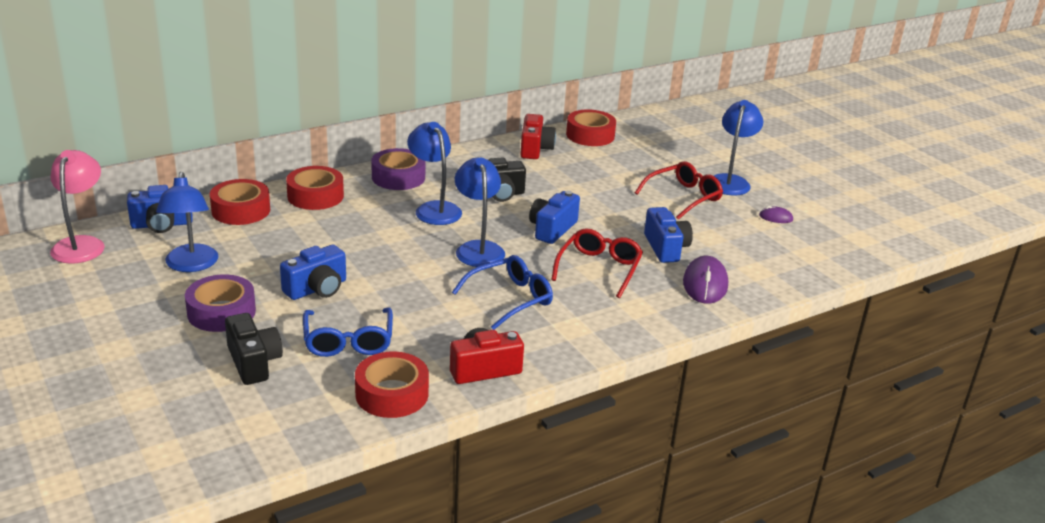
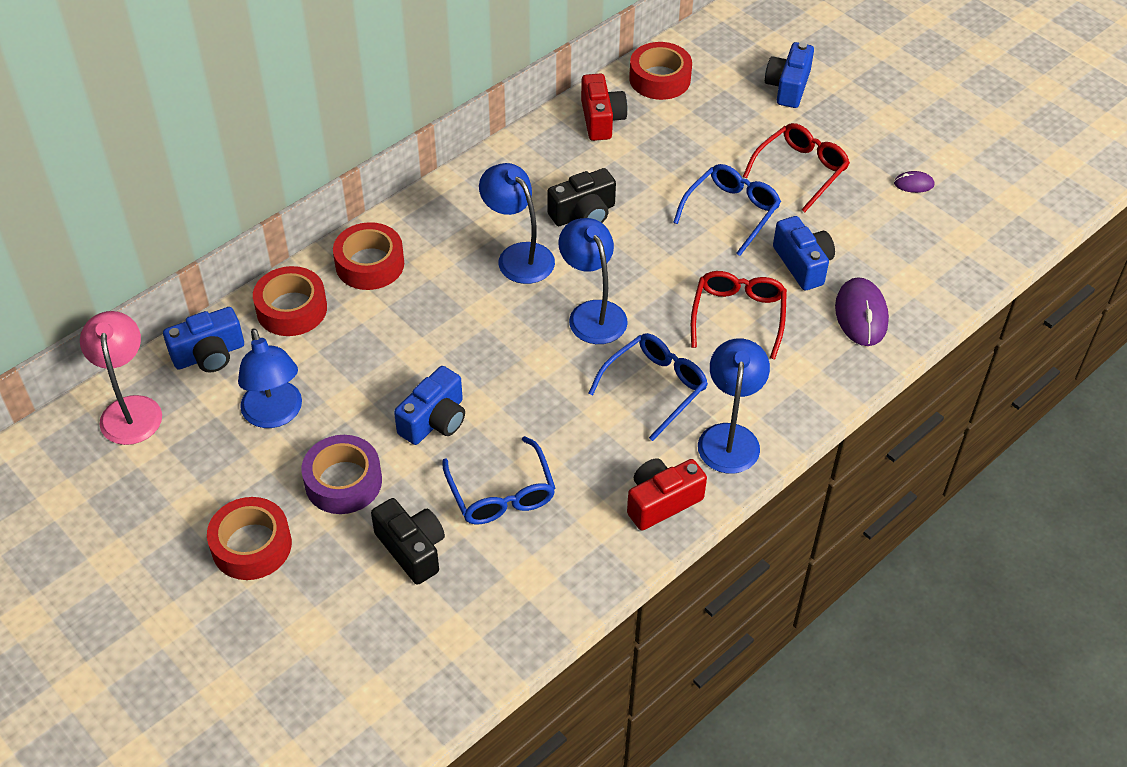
camera: 10 degrees left, 20 degrees up
red tape [355,352,429,418] -> red tape moved to [207,497,292,580]
purple tape [371,148,426,190] -> none
blue camera [529,190,580,244] -> blue camera moved to [765,42,814,108]
blue lamp [714,100,763,195] -> blue lamp moved to [698,338,770,474]
none -> blue glasses [673,164,781,256]

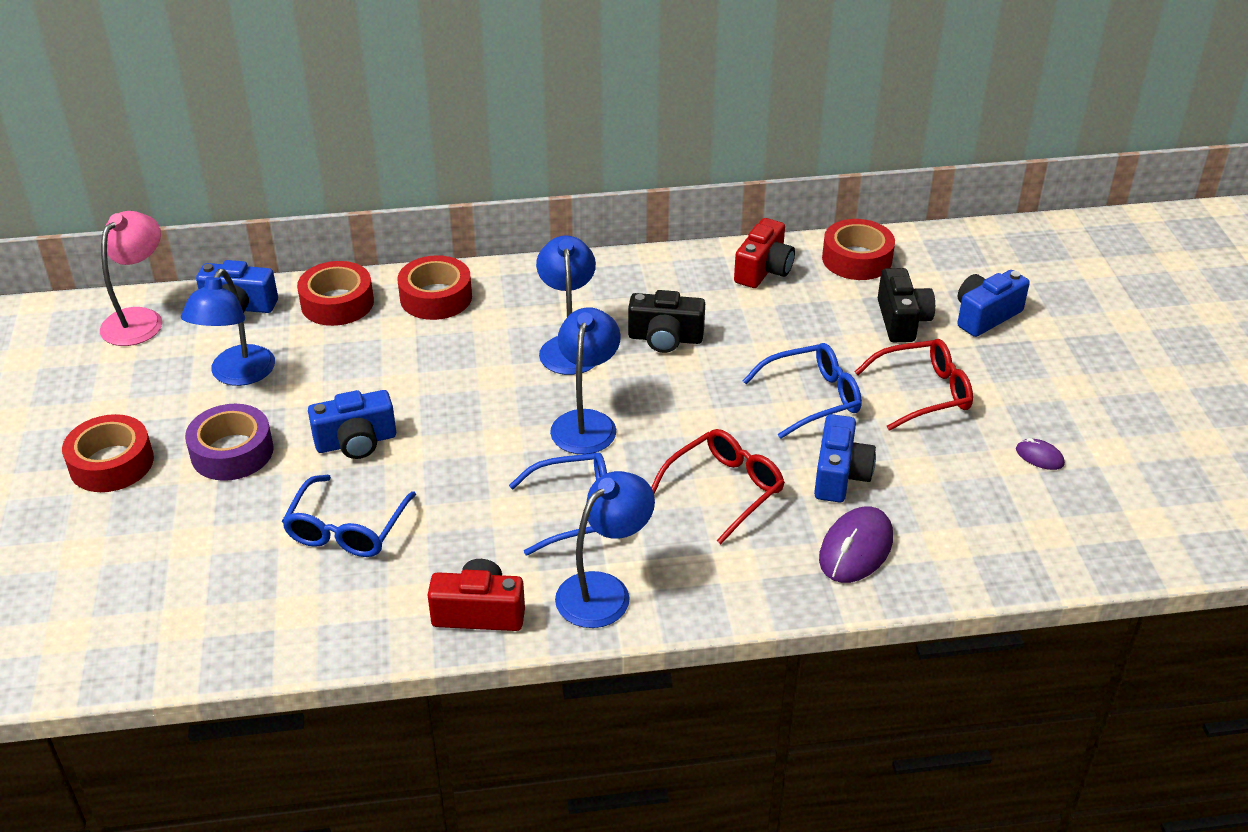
camera: 35 degrees right, 10 degrees down
black camera [371,498,445,585] -> black camera moved to [878,268,935,342]

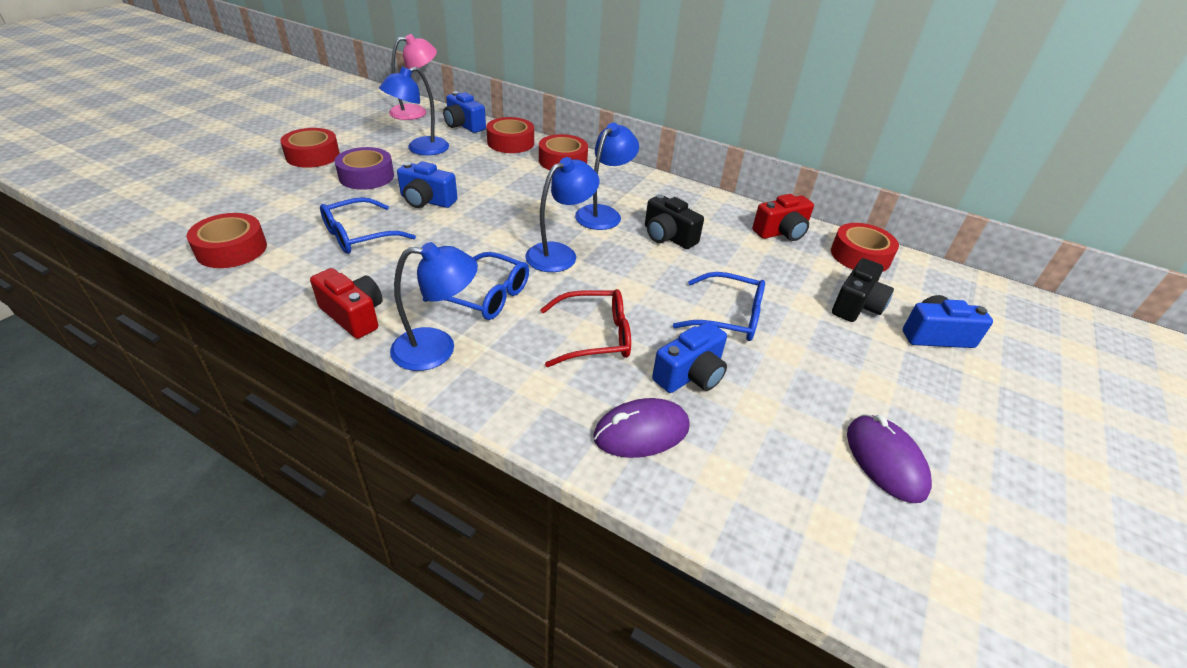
camera: 35 degrees right, 0 degrees up
red glasses [855,339,973,431] -> none
purple mouse [1016,438,1065,470] -> purple mouse [847,414,932,503], size x1.95
none -> red tape [186,213,267,268]

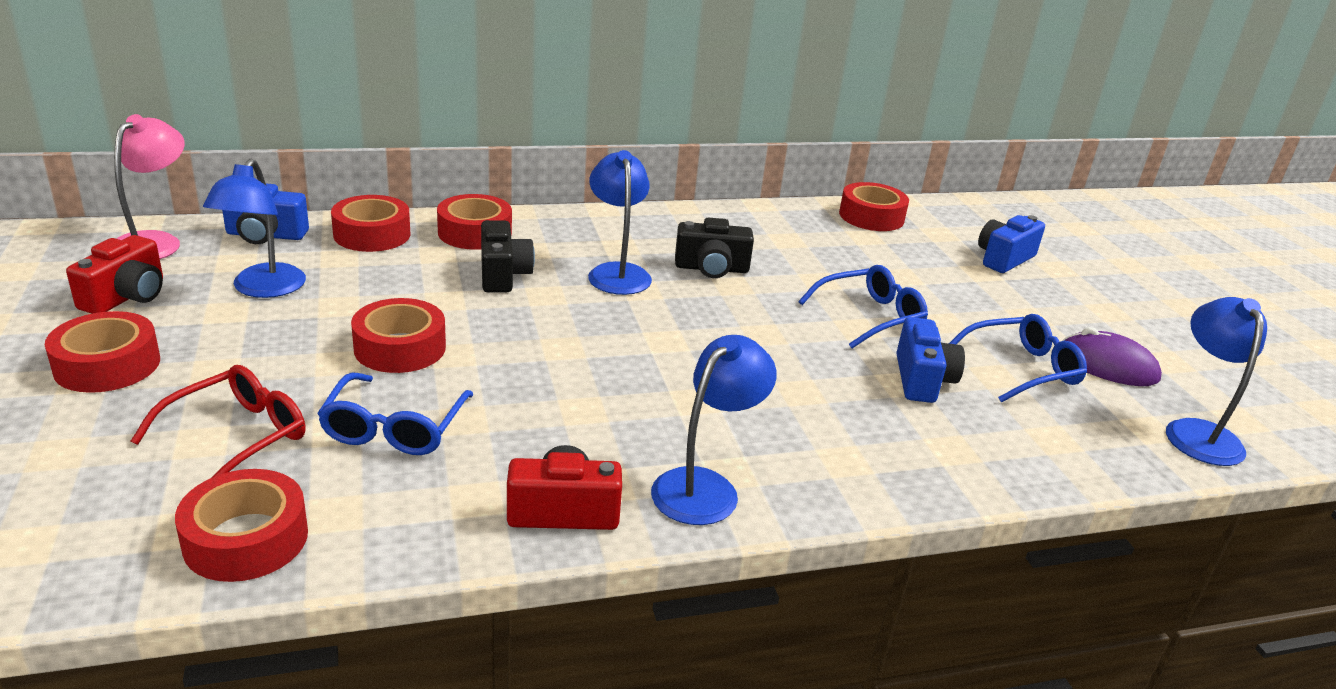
camera: 45 degrees left, 10 degrees down
purple tape [335,147,394,190] -> none
blue camera [397,161,457,208] -> red tape [351,298,446,373]
blue glasses [422,252,529,320] -> blue glasses moved to [949,314,1087,403]
blue lamp [525,157,599,272] -> blue lamp moved to [1166,297,1267,466]
red glasses [540,289,631,367] -> red glasses moved to [131,365,305,478]
purple mouse [593,398,690,458] -> none
red camera [752,194,814,241] -> red camera moved to [66,235,163,314]
black camera [832,258,894,322] -> black camera moved to [481,220,535,293]

